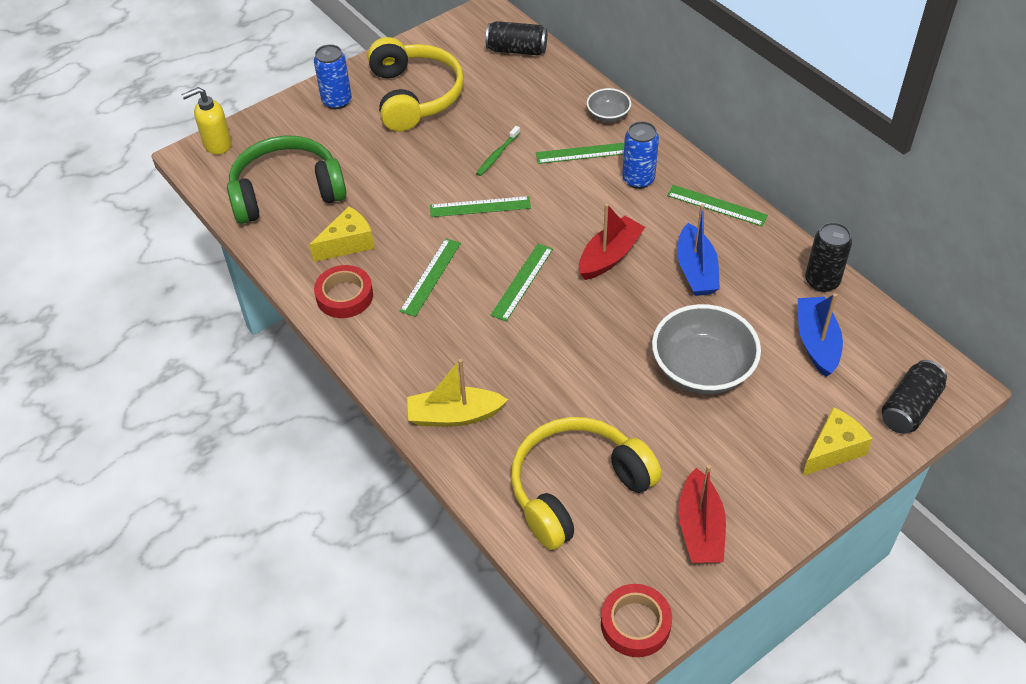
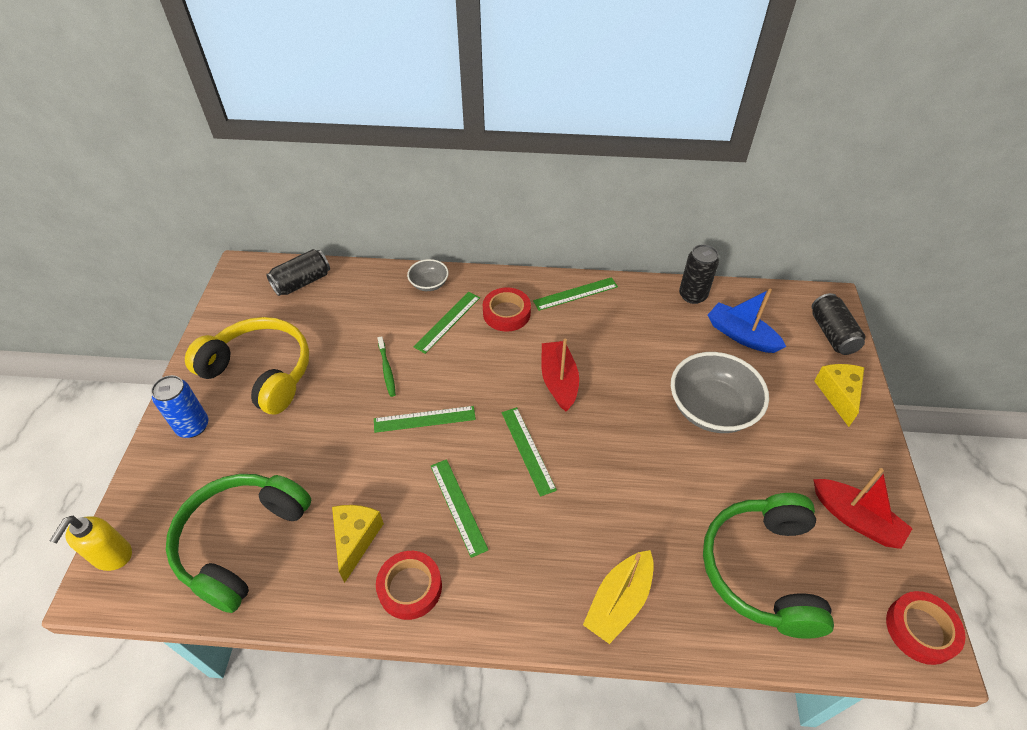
camera: 50 degrees left, 0 degrees up
green ruler [430,196,531,217] -> green ruler turned 45 degrees clockwise [374,406,476,433]
yellow headphones [511,417,662,550] -> green headphones [703,493,834,639]
blue can [622,121,659,189] -> red tape [483,287,531,332]
blue boat [677,204,720,296] -> none

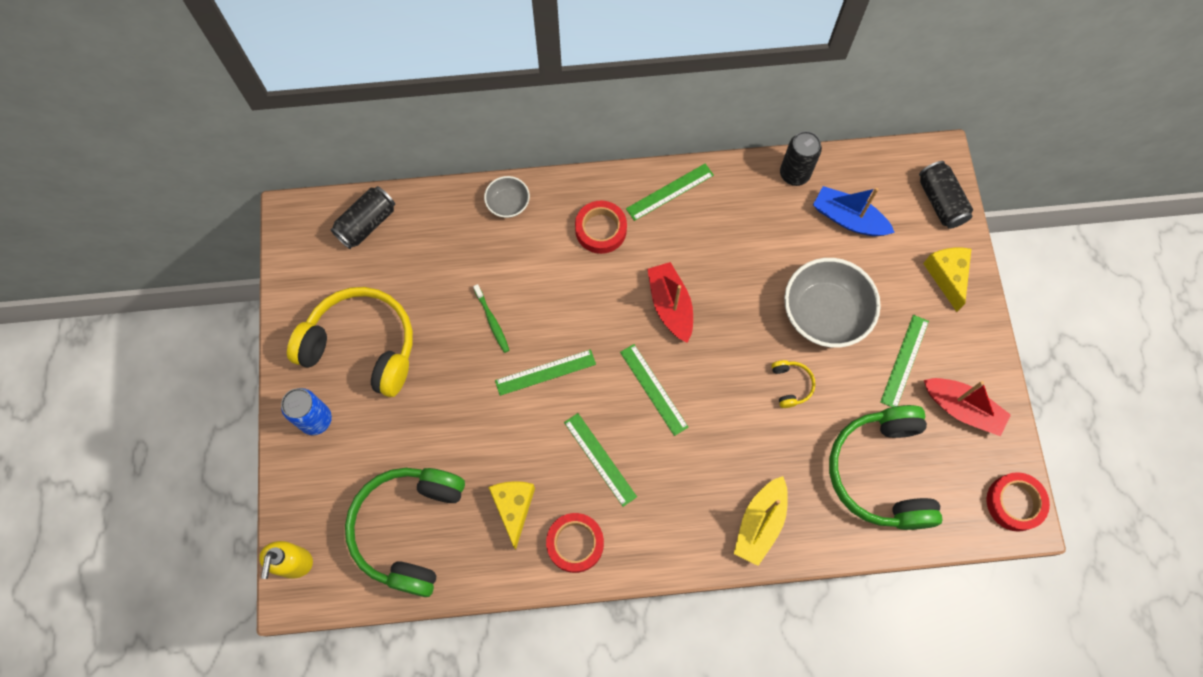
camera: 10 degrees left, 20 degrees up
green ruler [413,292,480,354] -> green ruler moved to [880,315,929,407]
none -> yellow headphones [772,360,815,408]

